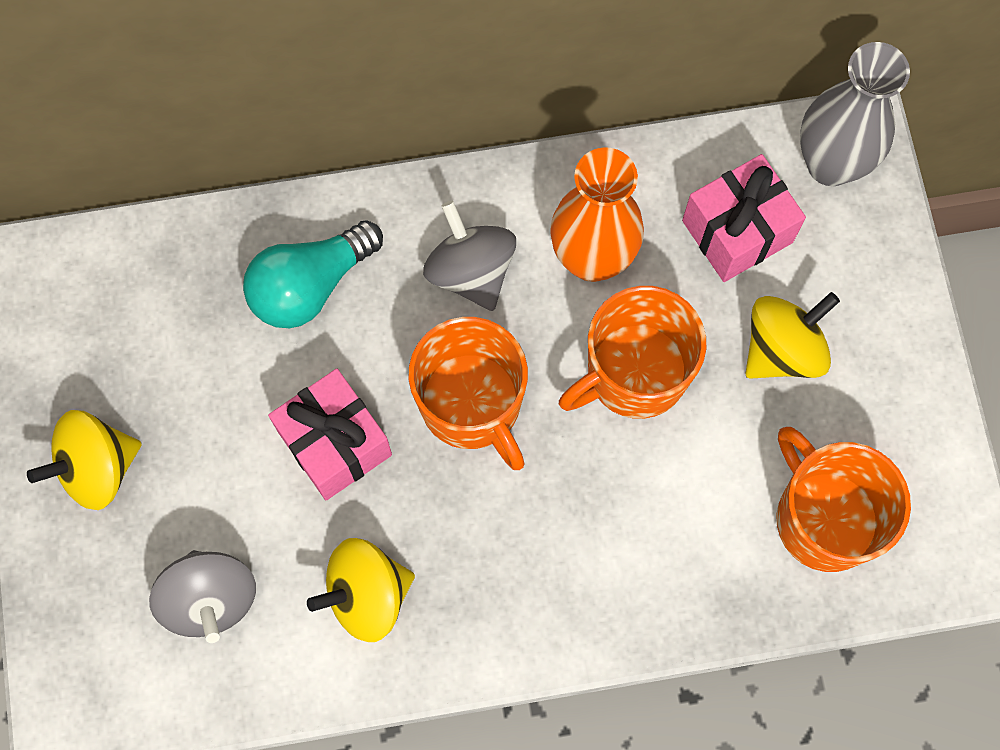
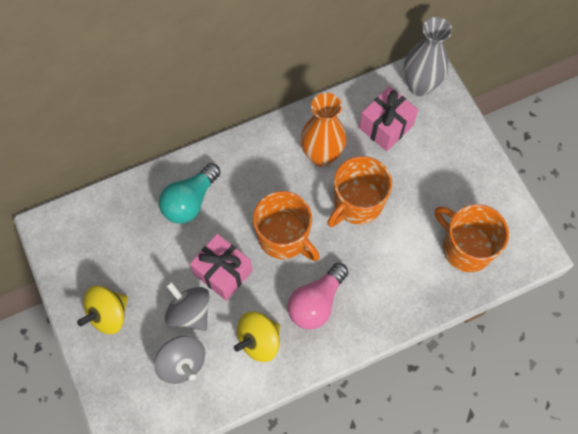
camera: 15 degrees left, 5 degrees down
grey spinning top [423,201,516,311] -> grey spinning top moved to [165,281,210,331]
yellow spinning top [745,292,840,379] -> none
none -> pink light bulb [287,263,348,329]

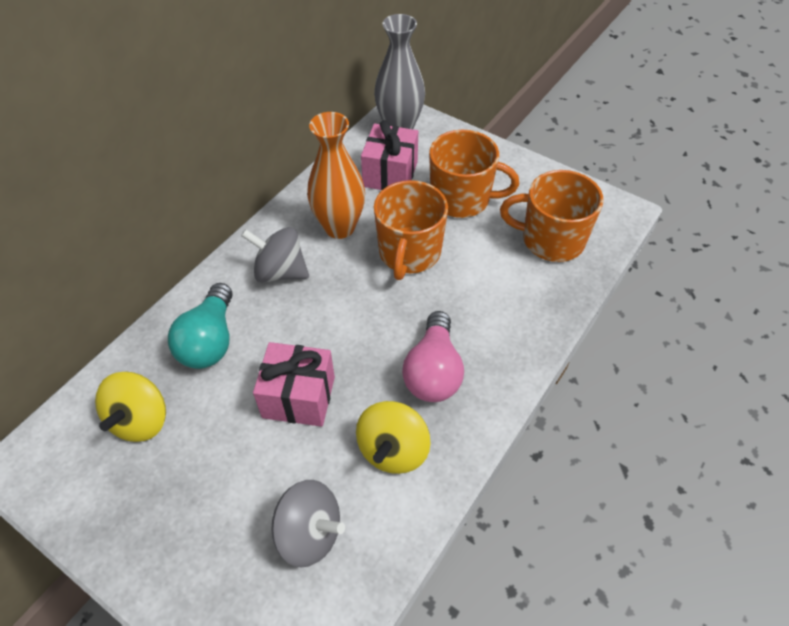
camera: 30 degrees left, 15 degrees down
yellow spinning top [77,286,128,334] -> yellow spinning top moved to [95,372,166,442]
grey spinning top [165,281,210,331] -> grey spinning top moved to [241,227,309,283]
orange mug [253,191,320,261] -> orange mug moved to [429,130,519,218]

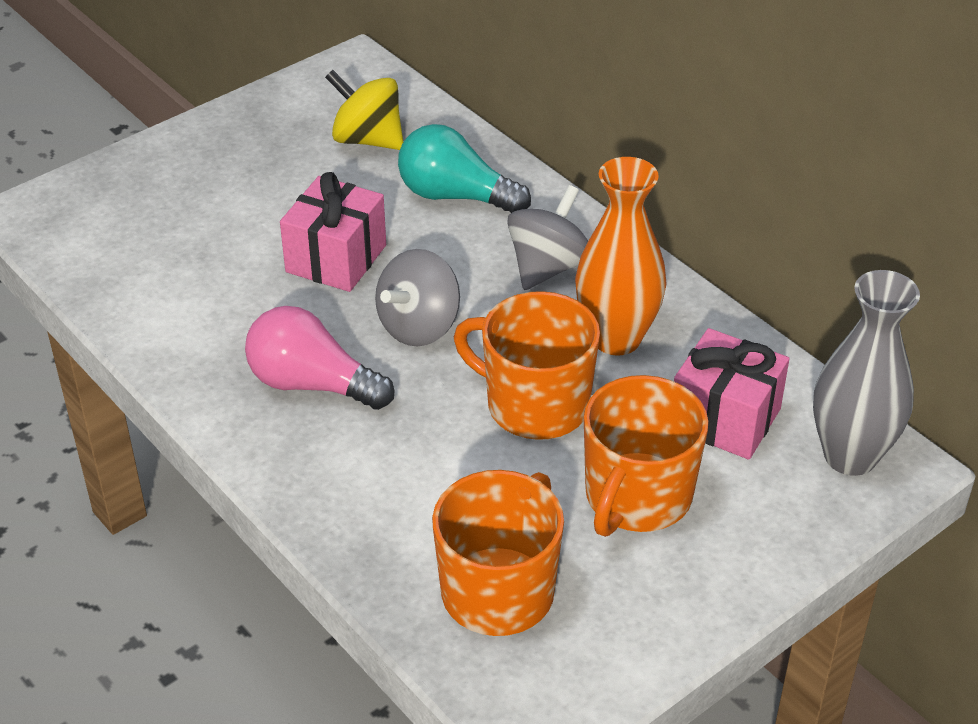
camera: 105 degrees right, 10 degrees down
grey spinning top [271,480,345,568] -> grey spinning top moved to [375,249,460,347]
yellow spinning top [356,401,431,474] -> none

